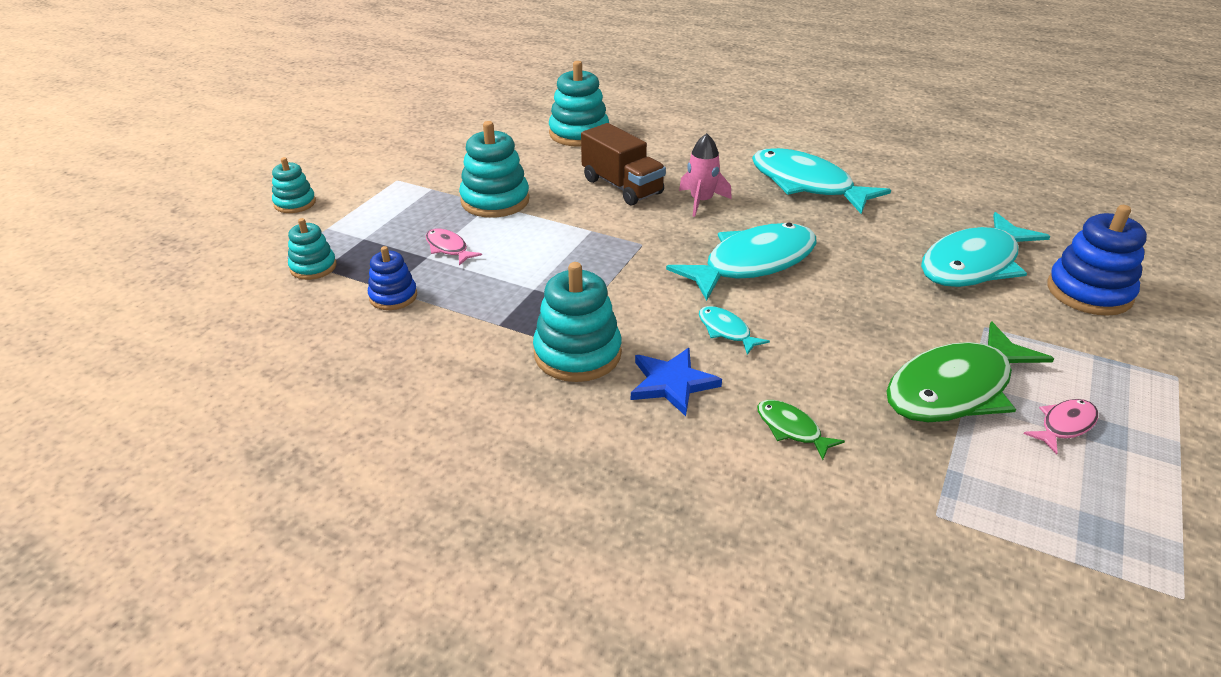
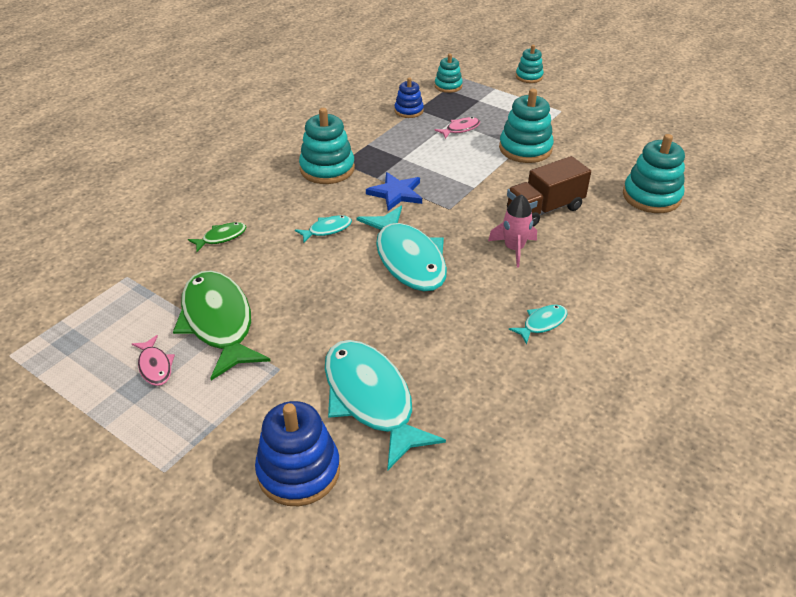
camera: 100 degrees right, 5 degrees up
blue star [631,348,722,416] -> blue star moved to [366,172,422,211]
turquoise fish [752,148,891,214] -> turquoise fish [509,305,567,344], size x0.45

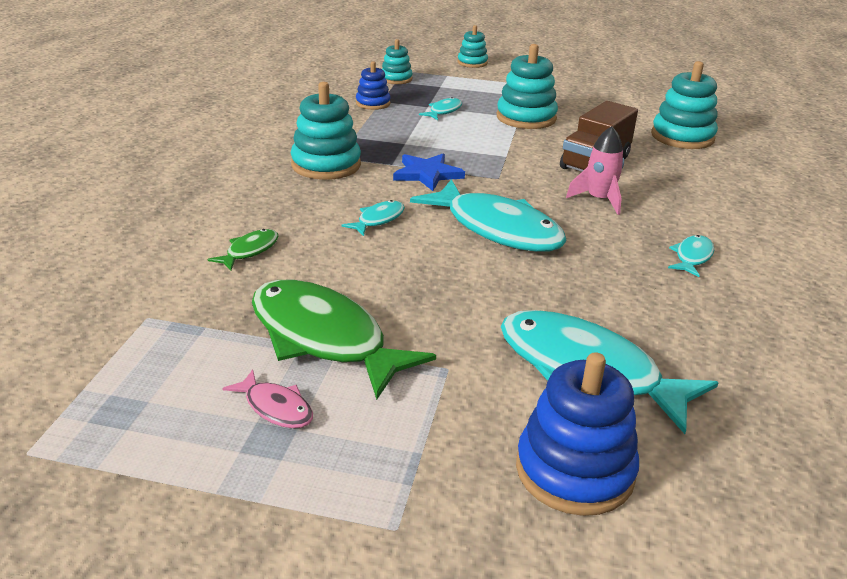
camera: 25 degrees left, 10 degrees down
pink fish [435,117,480,139] -> turquoise fish [419,97,462,120]

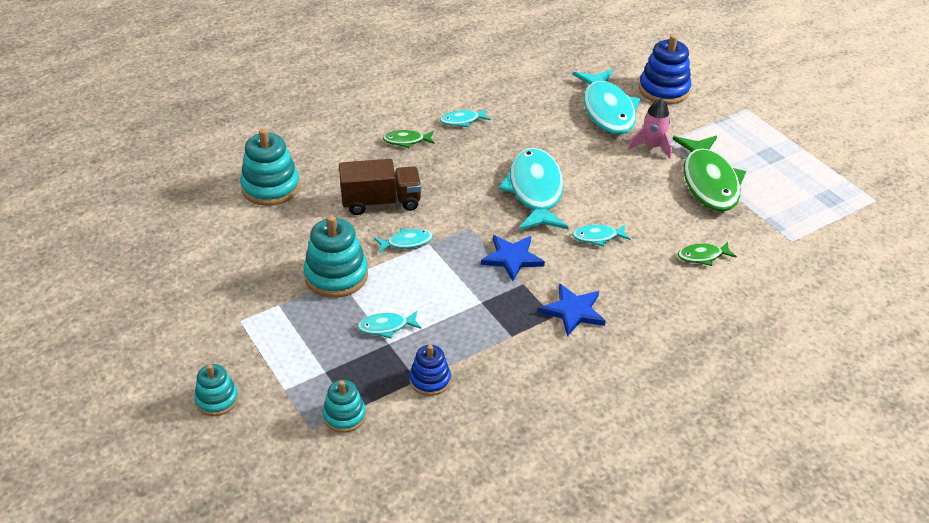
camera: 135 degrees left, 10 degrees up
pink fish [222,370,313,428] -> none
turquoise stacking toy [291,82,361,180] -> blue star [539,284,606,336]
pink rocket [566,126,624,215] -> pink rocket moved to [628,98,672,159]
none -> turquoise fish [374,228,433,253]
none -> green fish [383,130,435,148]

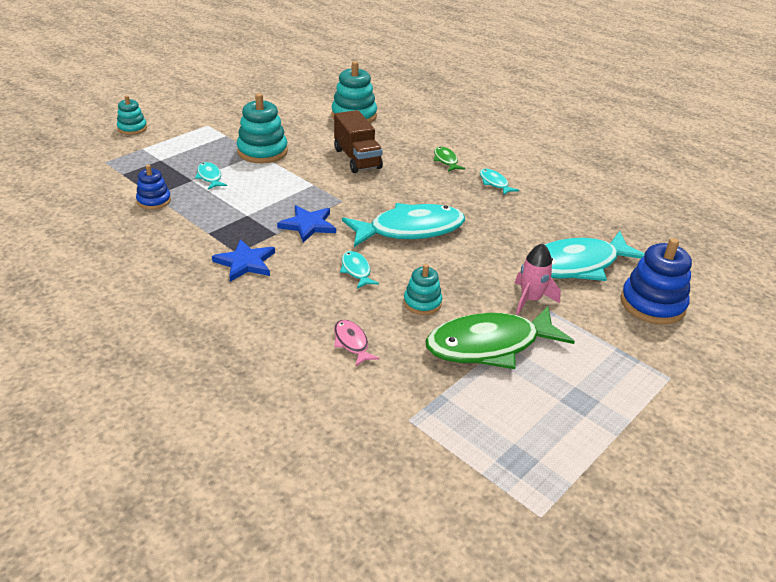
camera: 75 degrees right, 5 degrees down
turquoise stacking toy [323,380,366,433] -> turquoise stacking toy moved to [404,264,442,315]
turquoise fish [374,228,433,253] -> none
green fish [678,242,737,266] -> pink fish [334,320,380,366]

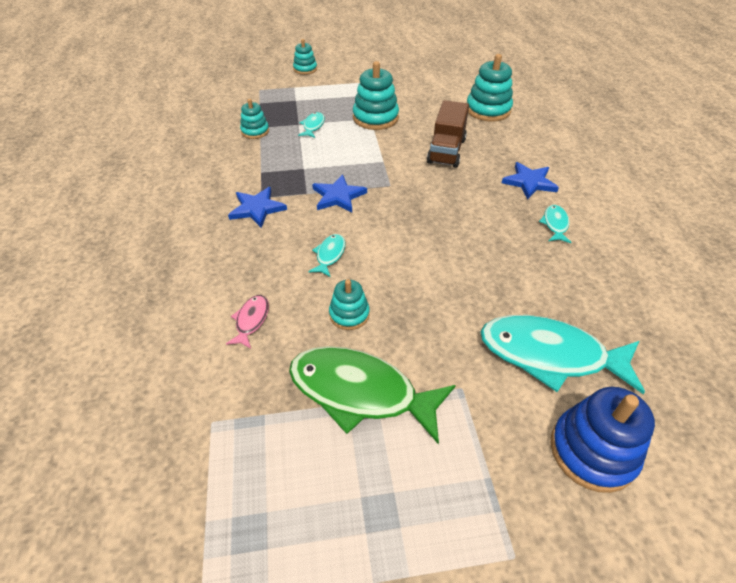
camera: 40 degrees right, 10 degrees up
blue stacking toy [136,165,171,210] -> turquoise stacking toy [240,99,269,139]
turquoise fish [342,203,465,247] -> none
green fish [434,147,465,172] -> blue star [502,162,559,199]
pink rocket [515,243,561,314] -> none

